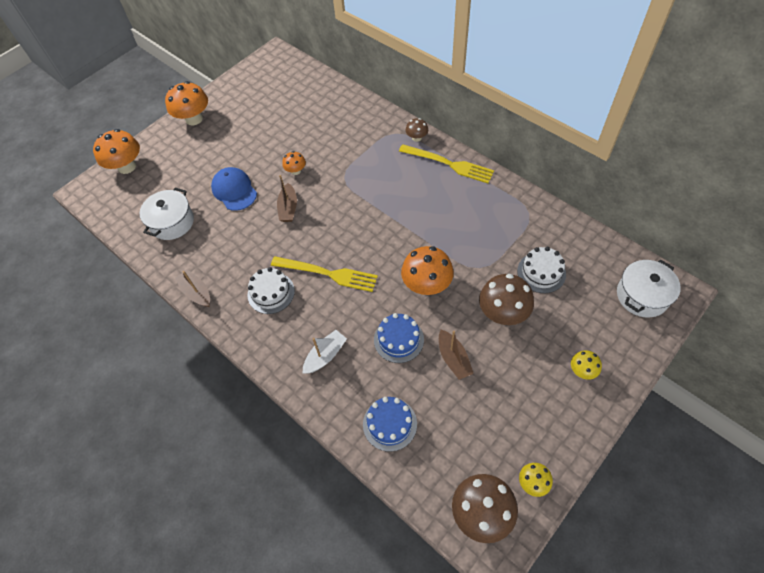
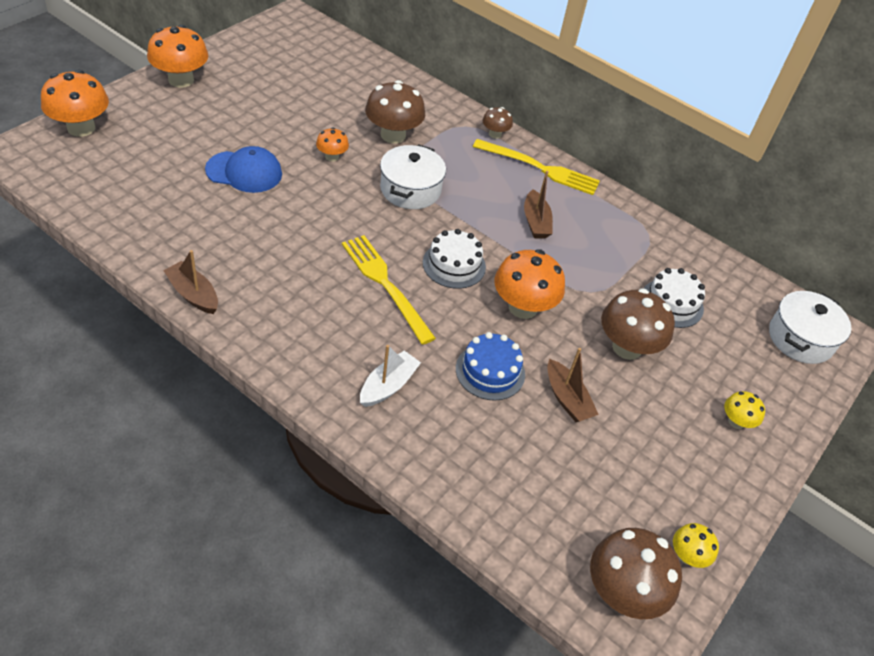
camera: 15 degrees left, 10 degrees down
white pot [140,188,194,240] -> white pot moved to [380,144,446,209]
blue cap [211,167,257,211] -> blue cap turned 135 degrees clockwise [205,146,282,193]
white cake [248,267,295,314] -> white cake moved to [423,229,486,289]
yellow fork [271,256,378,292] -> yellow fork turned 135 degrees counterclockwise [342,235,436,345]
brown boat [277,175,297,222] -> brown boat moved to [524,171,553,239]
blue cake [363,397,417,452] -> none
none -> brown mushroom [365,80,425,143]

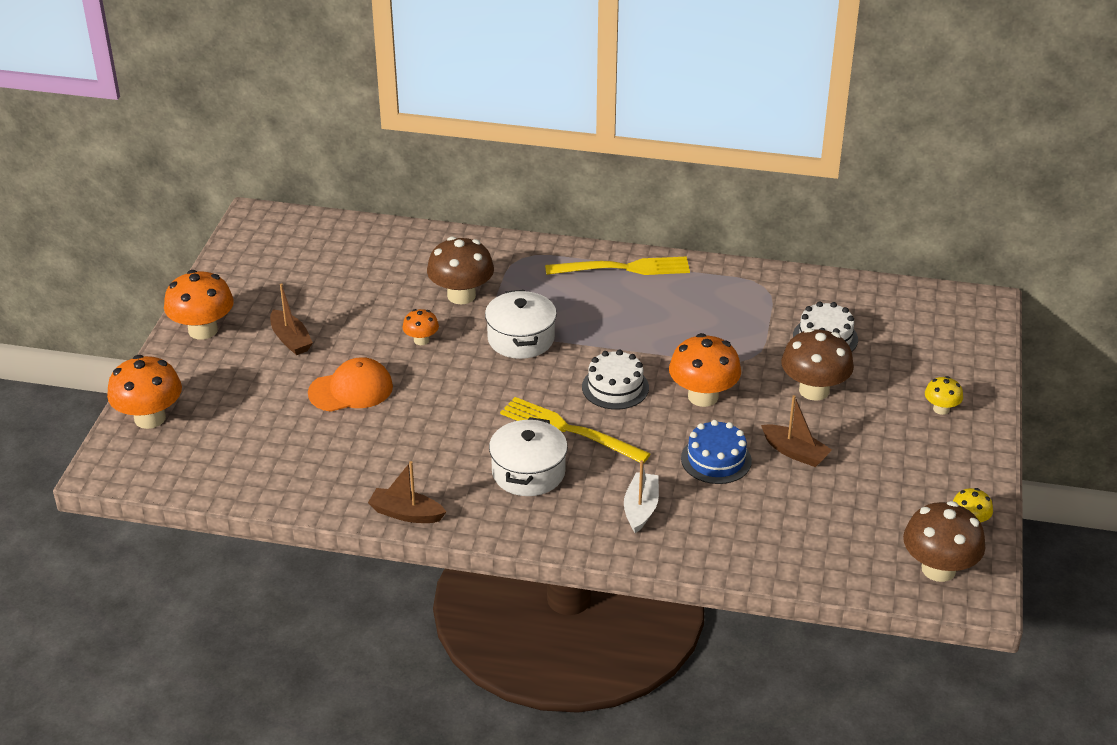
camera: 20 degrees left, 10 degrees down
blue cap [205,146,282,193] -> orange cap [308,357,393,412]
brown mushroom [482,107,513,139] -> none
brown boat [524,171,553,239] -> brown boat moved to [270,283,313,355]
white pot [769,291,851,364] -> white pot moved to [489,417,568,496]

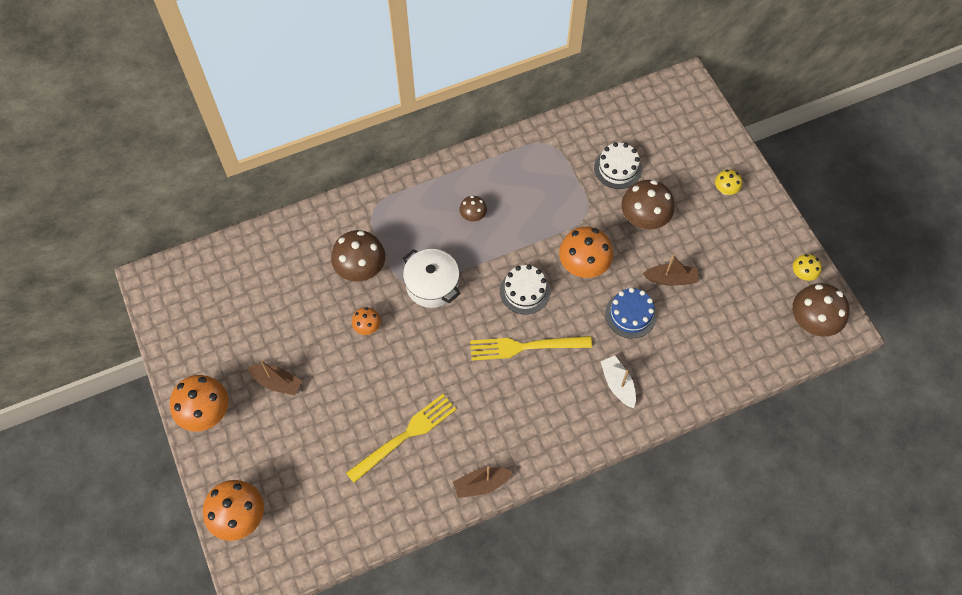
camera: 35 degrees left, 25 degrees up
orange cap [308,357,393,412] -> none
white pot [489,417,568,496] -> none
yellow fork [545,256,690,275] -> yellow fork moved to [346,394,457,483]
none -> brown mushroom [459,196,487,221]

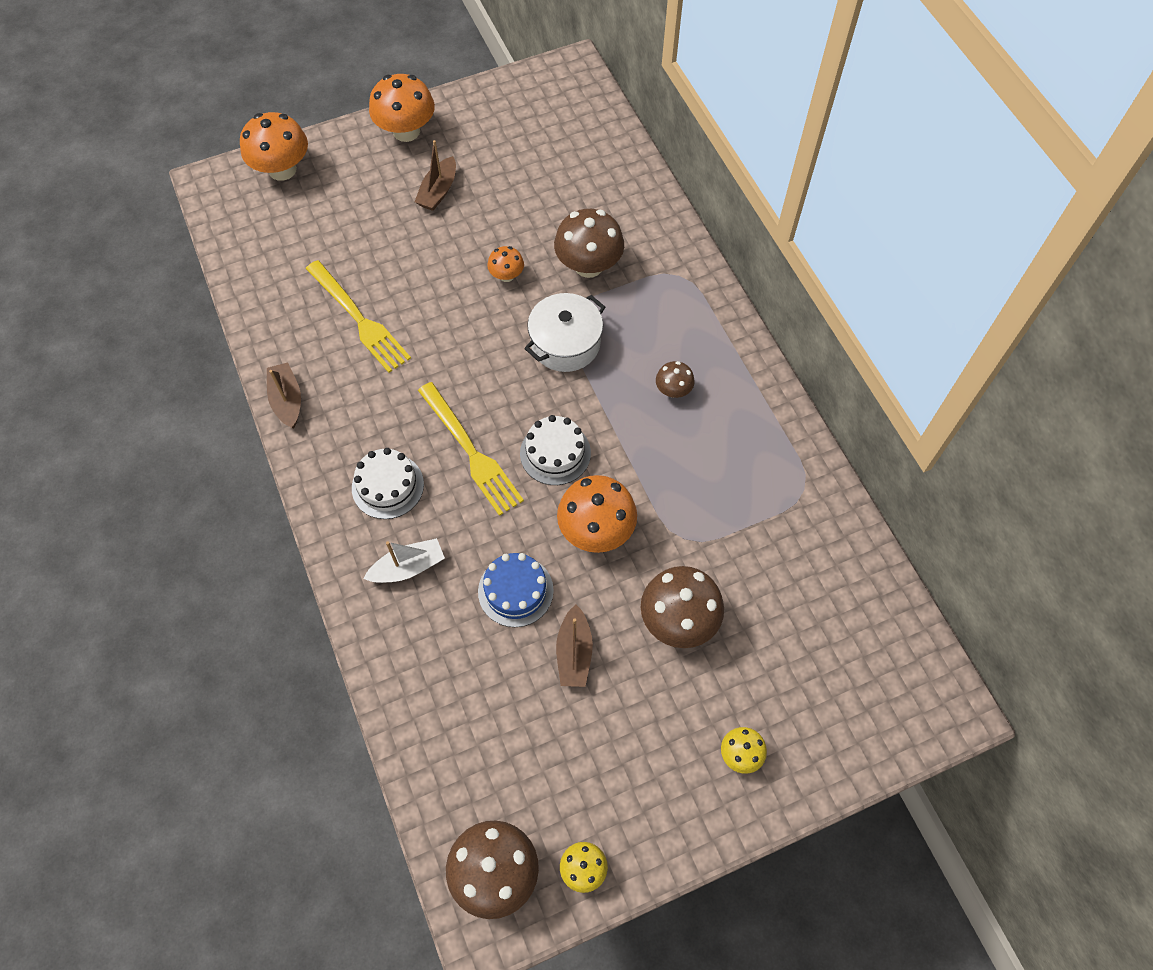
camera: 90 degrees right, 0 degrees up
yellow fork [470,336,592,361] -> yellow fork turned 150 degrees clockwise [418,382,524,516]
white cake [594,142,642,189] -> white cake moved to [352,448,424,519]

